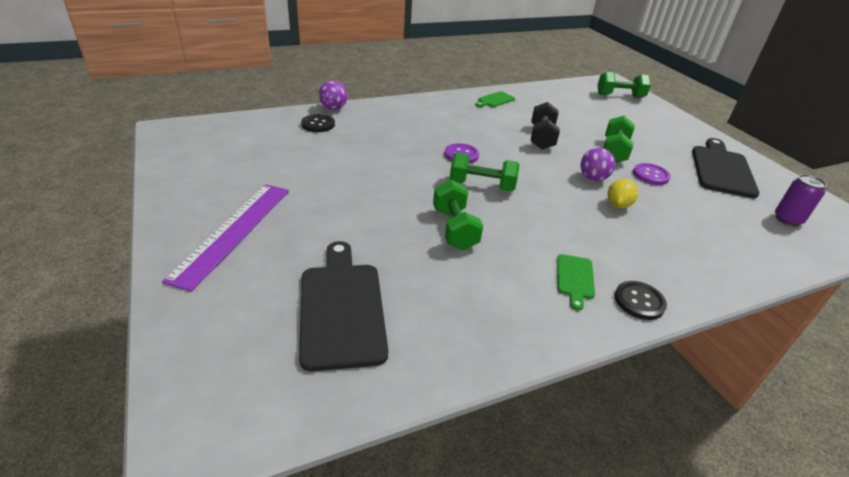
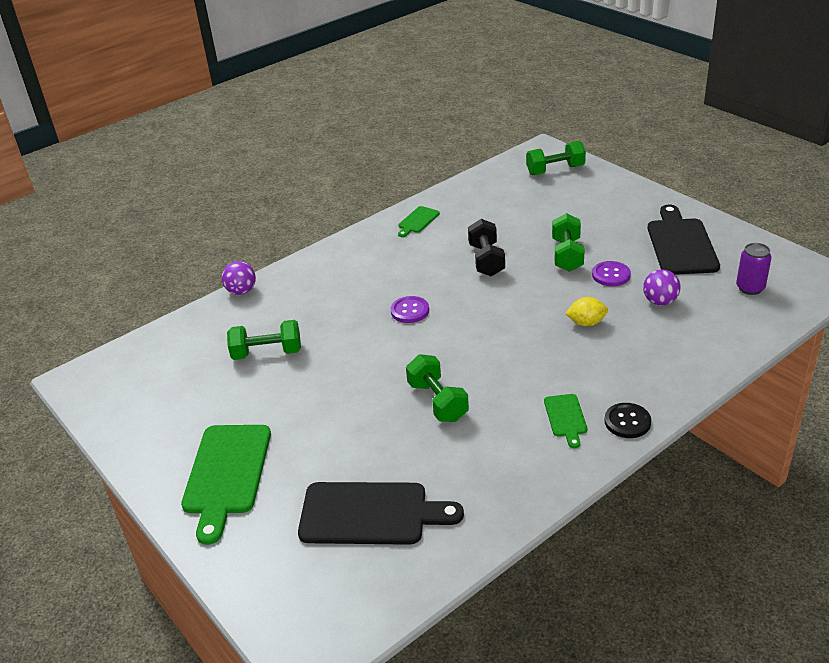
camera: 10 degrees left, 0 degrees up
purple ruler [162,184,289,292] -> green cutting board [181,425,271,545]
black cutting board [299,241,388,372] -> black cutting board turned 120 degrees clockwise [298,482,464,545]
black button [301,114,335,132] -> none
green dumbbell [450,152,520,191] -> green dumbbell moved to [227,320,301,360]
purple ball [581,148,615,181] -> purple ball moved to [643,269,680,306]
yellow lemon [608,179,638,208] -> yellow lemon turned 75 degrees clockwise [565,297,608,326]

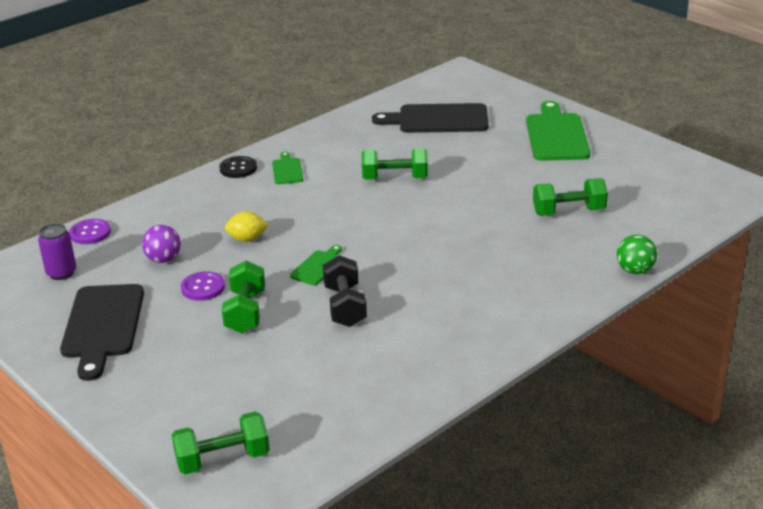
camera: 175 degrees right, 5 degrees down
purple ball [221,261,256,295] -> green ball [617,235,657,274]
purple button [390,296,429,323] -> purple button moved to [69,219,111,244]
green cutting board [398,206,440,237] -> green cutting board moved to [290,245,342,285]
green dumbbell [406,354,469,422] -> green dumbbell turned 60 degrees counterclockwise [362,148,428,180]

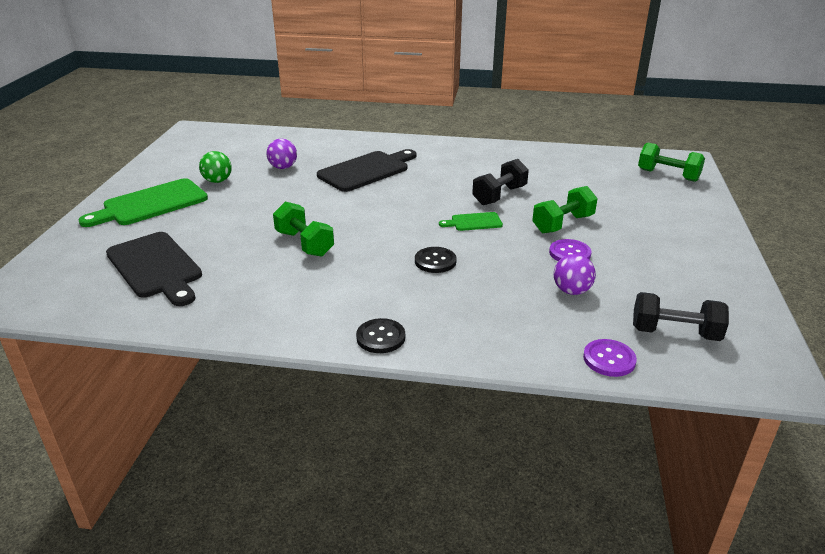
camera: 130 degrees left, 0 degrees up
purple can [38,223,76,280] -> black dumbbell [633,292,729,341]
black cutting board [60,284,144,381] -> black cutting board moved to [317,149,416,192]
yellow lemon [225,212,268,242] -> none
green cutting board [272,152,303,184] -> none
green dumbbell [533,178,608,216] -> purple ball [266,139,297,169]
green ball [617,235,657,274] -> green ball moved to [199,151,232,183]
none -> black button [415,247,457,273]

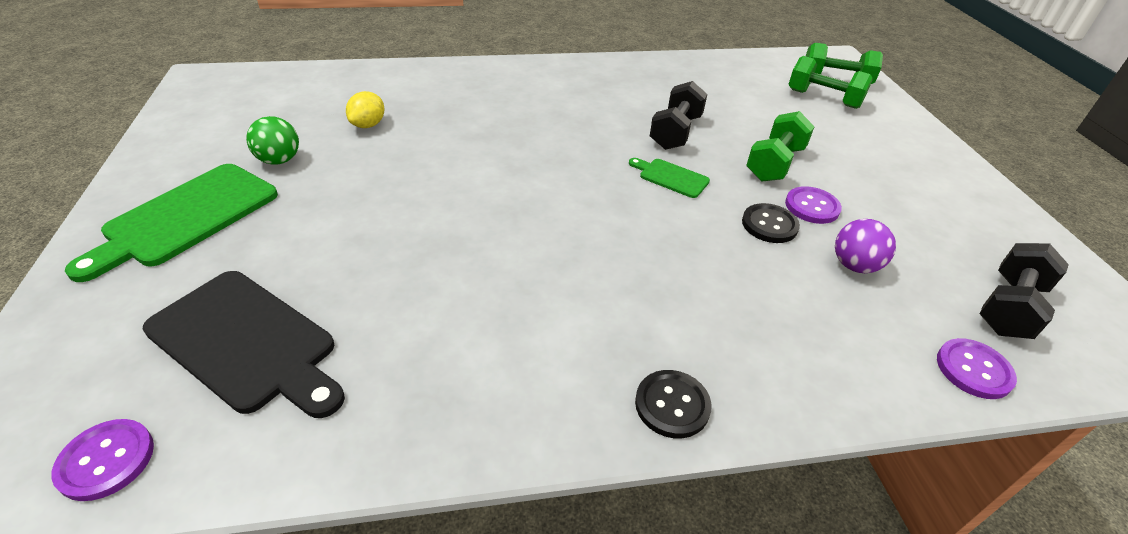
camera: 20 degrees left, 10 degrees up
purple ball [266,139,297,169] -> yellow lemon [346,91,385,128]
green dumbbell [273,201,334,257] -> green dumbbell moved to [788,56,873,109]
black cutting board [317,149,416,192] -> none
black button [415,247,457,273] -> black button moved to [742,203,800,243]
green cutting board [439,212,503,231] -> green cutting board turned 60 degrees clockwise [629,158,710,198]
black dumbbell [633,292,729,341] -> black dumbbell turned 45 degrees counterclockwise [980,243,1069,339]
none -> purple button [52,419,154,501]

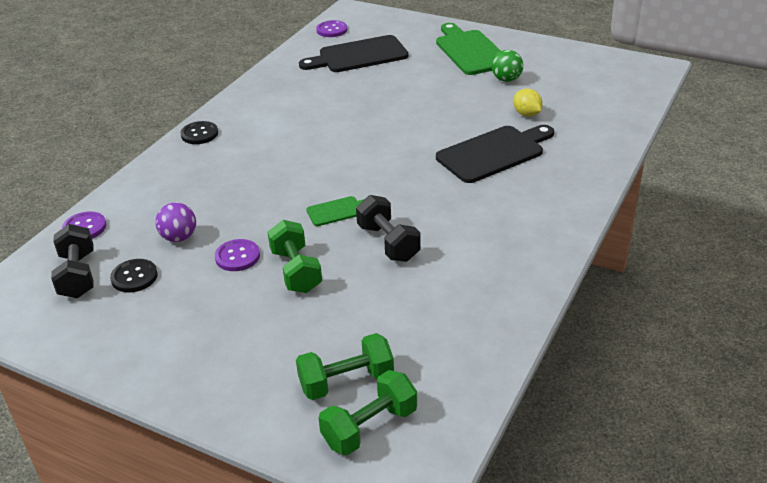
camera: 130 degrees right, 5 degrees down
black button [742,203,800,243] -> black button moved to [110,259,158,292]
none -> black cutting board [436,125,554,183]

